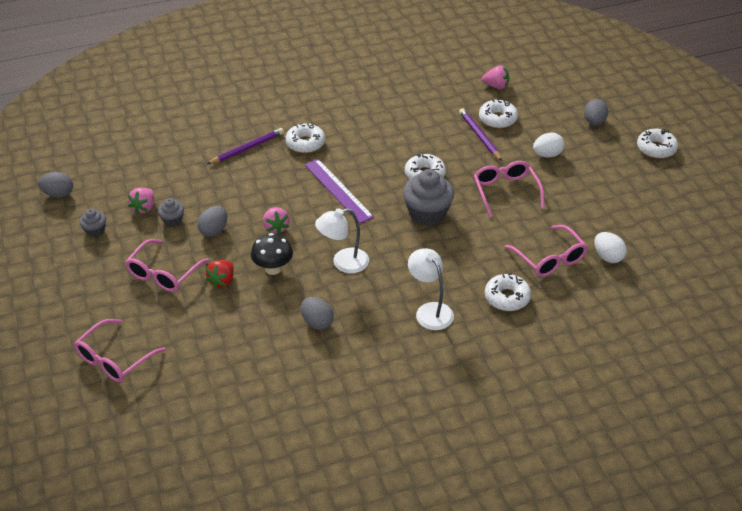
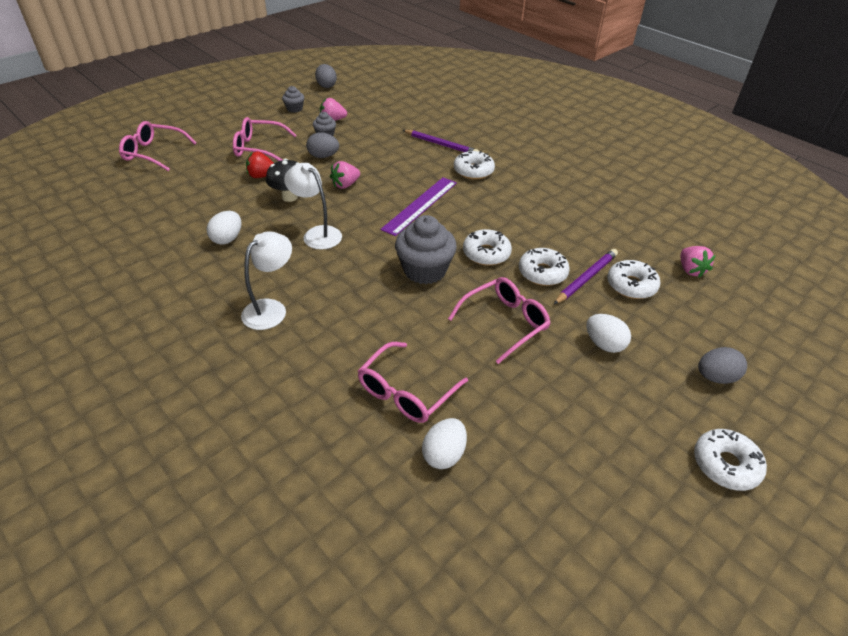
camera: 65 degrees right, 0 degrees up
grey egg [301,297,334,330] -> white egg [207,211,241,245]
white donut [485,273,531,311] -> white donut moved to [519,248,570,286]

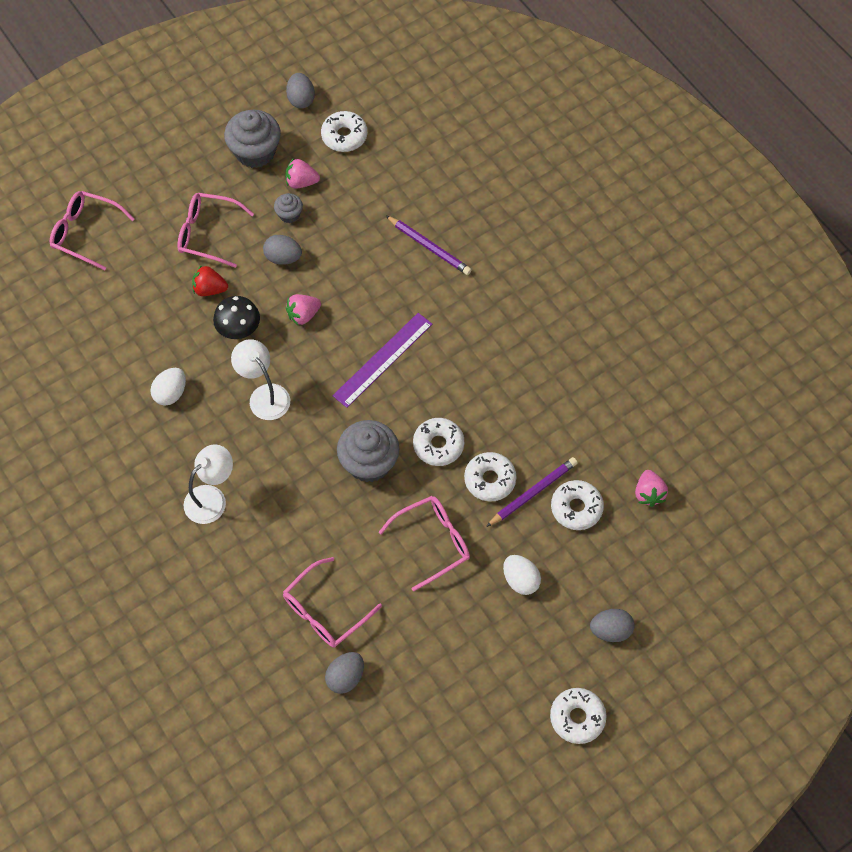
camera: 10 degrees right, 20 degrees up
grey cupcake [282,86,304,113] -> grey cupcake [224,110,281,168], size x1.97
white egg [422,418,467,469] -> grey egg [325,652,364,694]
white donut [454,151,495,180] -> white donut moved to [321,111,367,152]

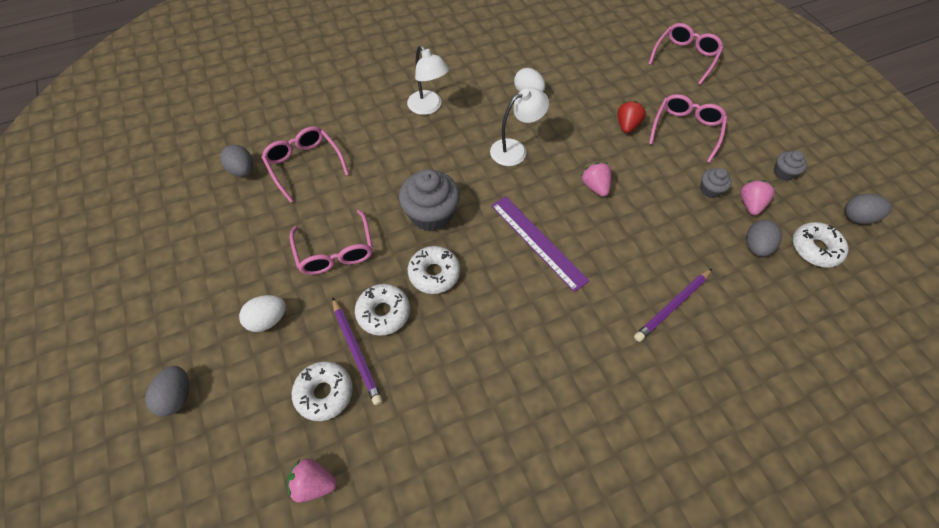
camera: 100 degrees right, 5 degrees down
black mushroom [213,296,260,339] -> none
grey cupcake [224,110,281,168] -> grey cupcake [774,151,807,181], size x0.51
grey egg [263,235,302,265] -> grey egg moved to [746,220,782,257]
white donut [550,688,606,744] -> none

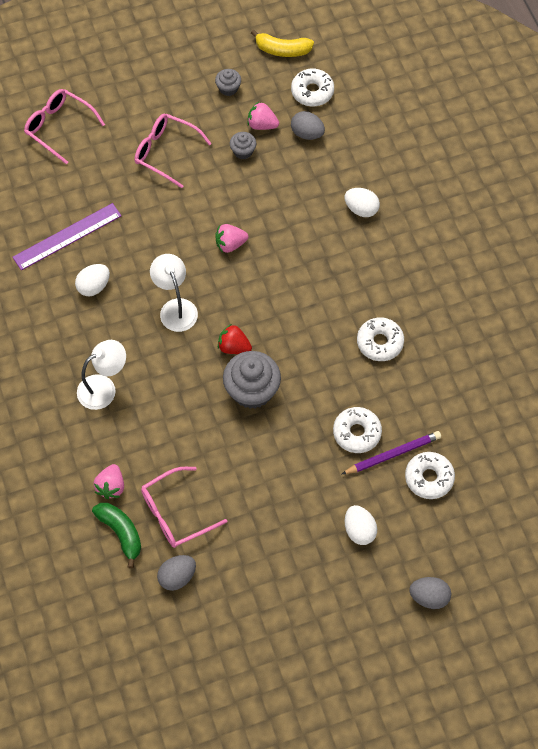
camera: 85 degrees left, 5 degrees up
pink strawberry [287,459,337,503] -> pink strawberry moved to [93,464,124,499]
pink glasses [290,210,373,275] -> none
white donut [408,246,460,294] -> white donut moved to [357,317,404,361]
purple ruler [491,196,589,292] -> purple ruler moved to [13,203,122,270]
red strawberry [618,101,646,133] -> red strawberry moved to [218,324,252,354]
purple pencil [634,269,712,342] -> white egg [344,188,380,217]
grey egg [845,194,892,224] -> yellow banana [251,30,314,57]
none -> green banana [92,503,141,568]

